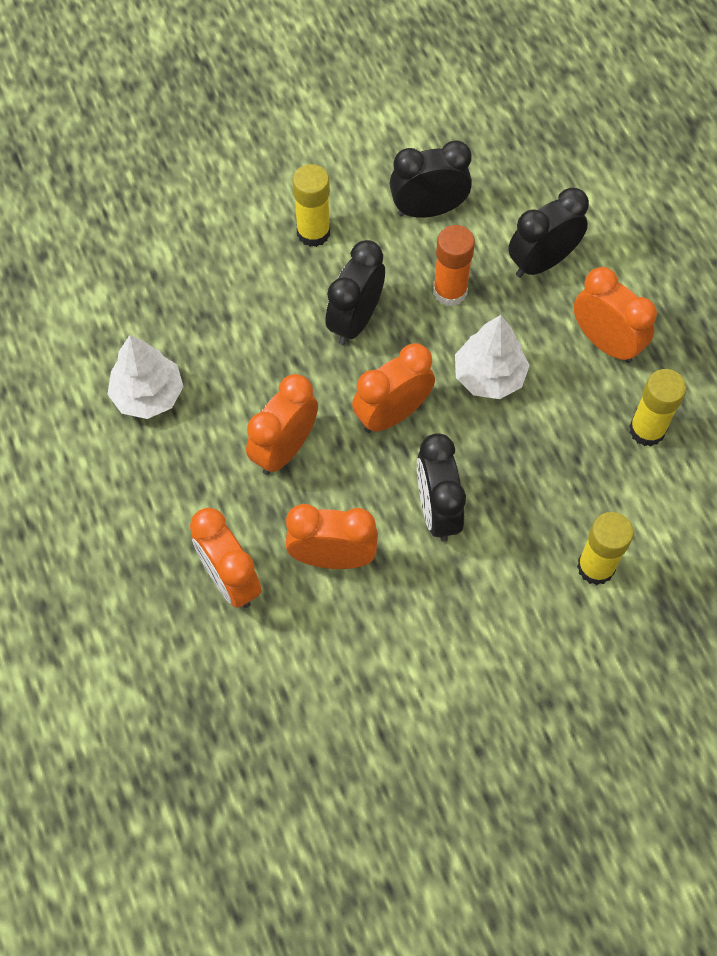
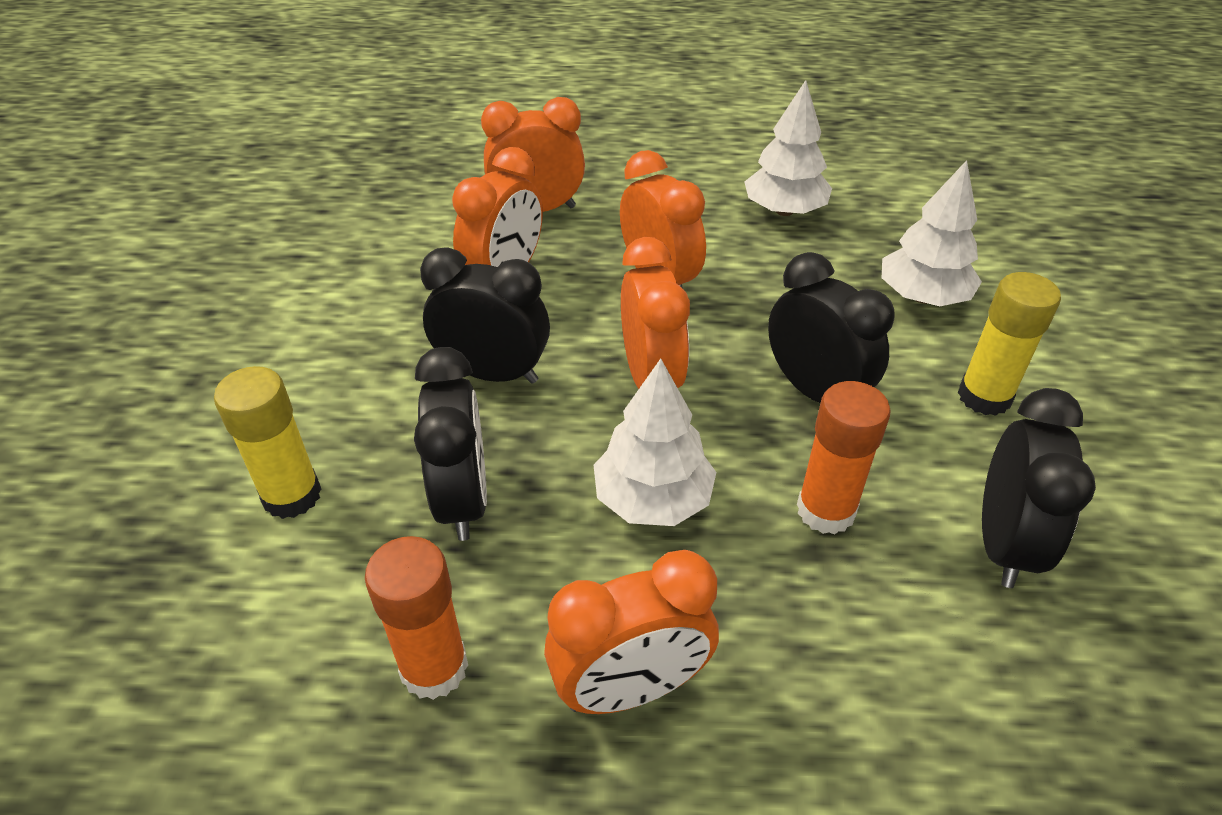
camera: 115 degrees right, 20 degrees down
black clock [508,187,589,278] -> black clock moved to [414,347,487,541]
yellow glue stick [629,369,687,446] -> orange glue stick [365,536,468,700]
none -> white tree [882,160,982,306]

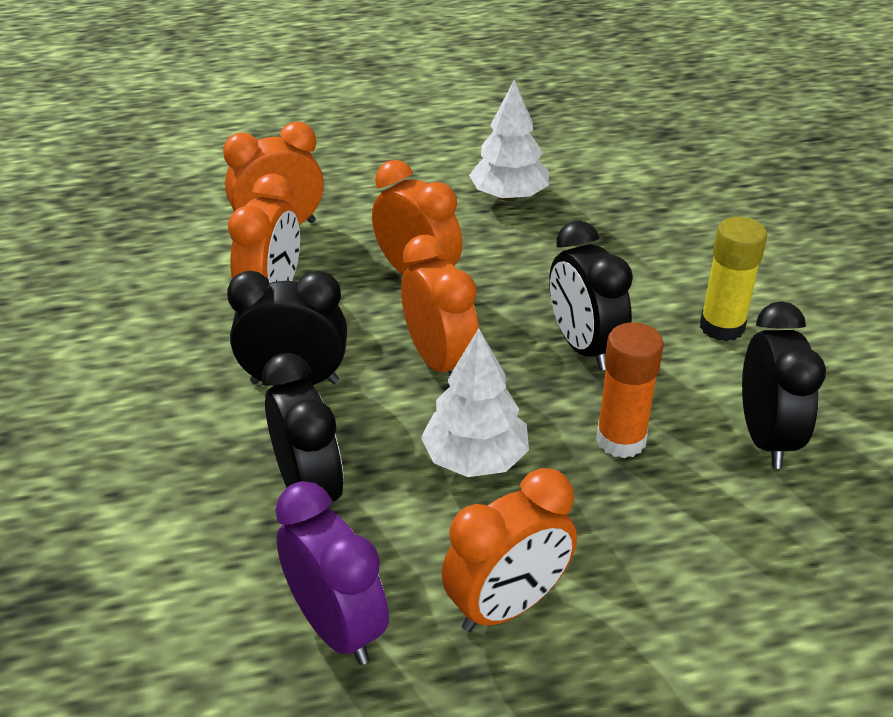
camera: 15 degrees left, 5 degrees down
yellow glue stick [214,366,321,519] -> none
orange glue stick [365,536,468,700] -> purple clock [275,481,389,665]
black clock [768,252,895,403] -> black clock turned 150 degrees counterclockwise [549,221,633,371]
white tree [882,160,982,306] -> none

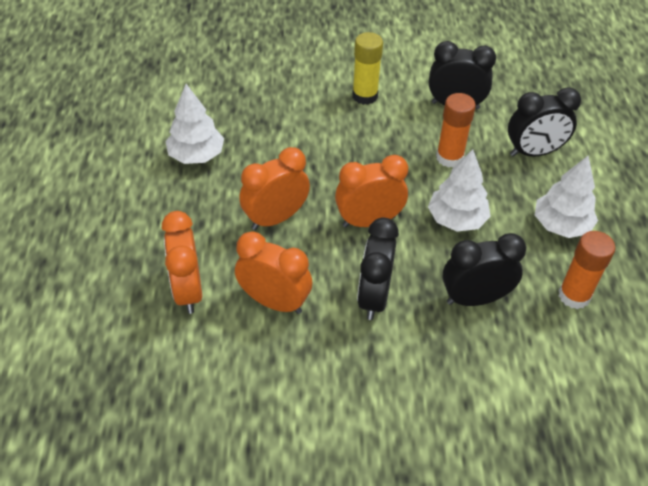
camera: 80 degrees left, 10 degrees up
purple clock [275,481,389,665] -> orange glue stick [559,231,615,309]
orange clock [442,468,577,632] -> white tree [535,156,598,238]
black clock [549,221,633,371] -> black clock moved to [508,87,581,157]

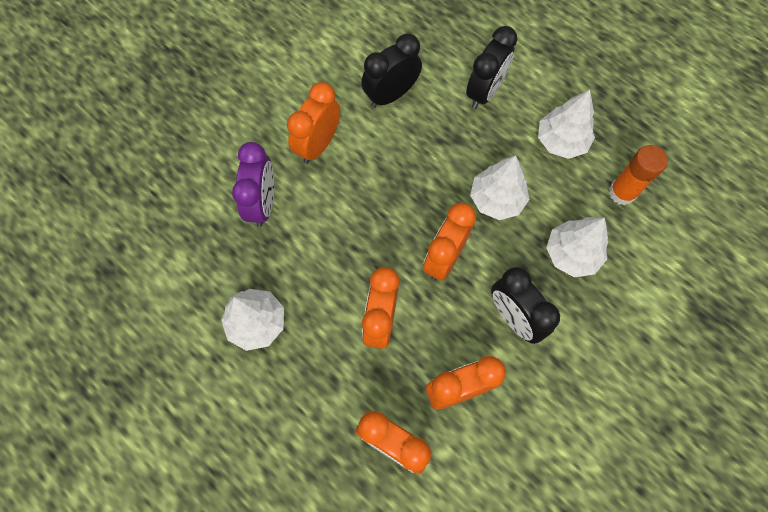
camera: 45 degrees left, 20 degrees up
yellow glue stick [352,32,383,105] -> orange clock [287,82,340,164]
orange glue stick [436,93,476,168] -> none
black clock [442,233,526,306] -> white tree [546,217,608,277]
none -> purple clock [232,142,274,227]

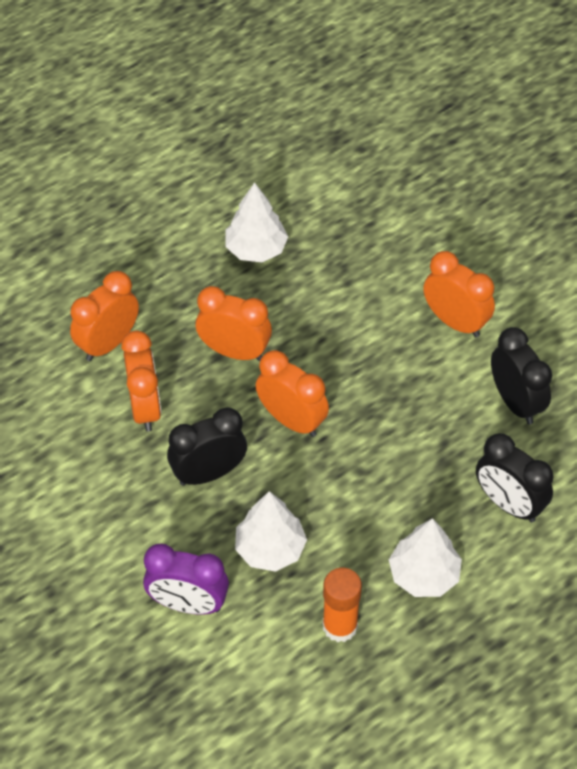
camera: 100 degrees right, 15 degrees down
purple clock [232,142,274,227] -> purple clock moved to [143,544,229,615]
white tree [470,155,529,220] -> none

